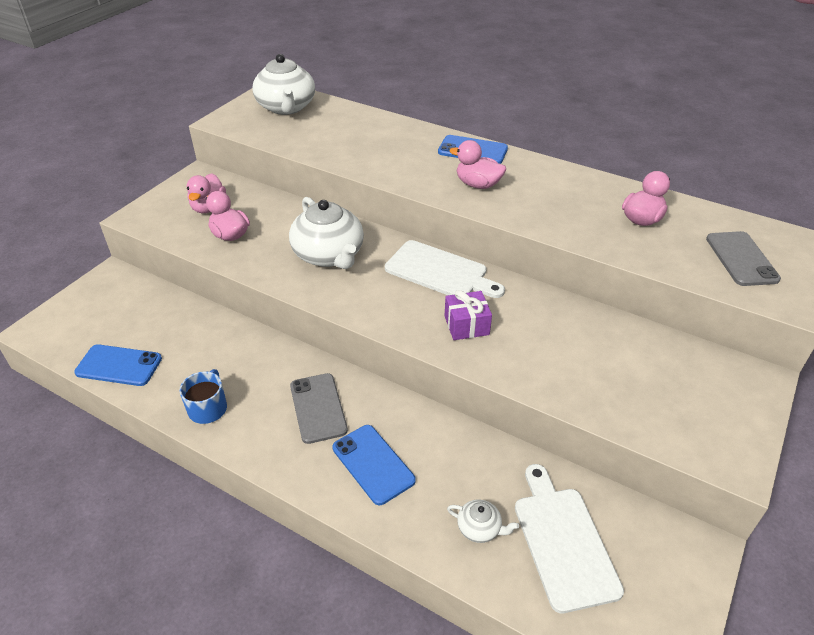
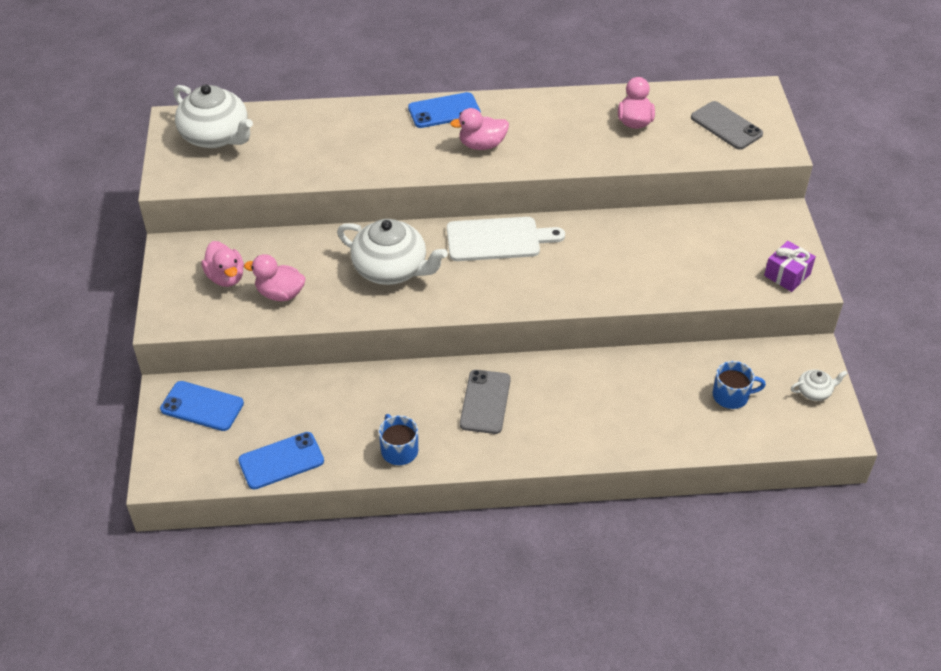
camera: 35 degrees left, 5 degrees up
grey phone [290,373,348,444] -> grey phone turned 60 degrees clockwise [460,370,511,434]
blue phone [332,425,416,505] -> blue phone moved to [160,381,244,431]
purple gift [445,290,492,340] -> purple gift moved to [764,241,816,292]
white teapot [447,499,519,543] -> white teapot moved to [791,369,848,401]
white cutting board [515,464,624,613] -> blue mug [713,361,766,409]

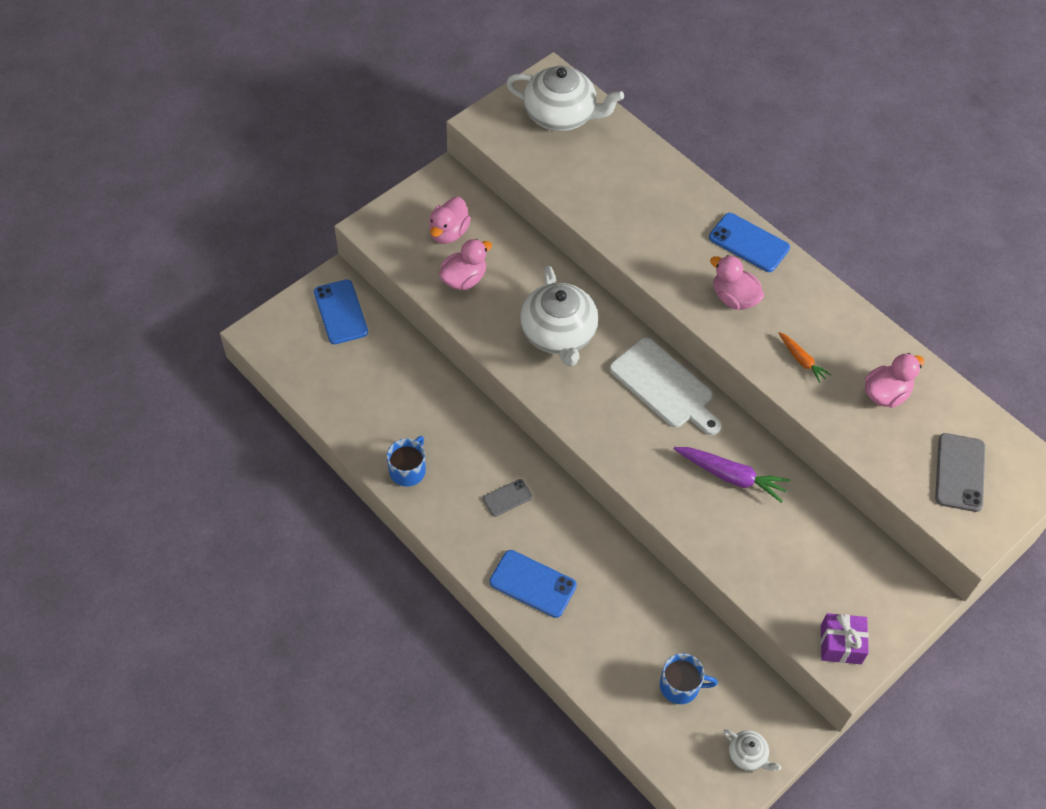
camera: 50 degrees right, 10 degrees up
white teapot [173,84,253,148] -> white teapot turned 75 degrees counterclockwise [506,66,624,131]
blue phone [238,432,324,490] -> blue phone moved to [490,550,577,618]
pink duck [244,254,306,301] -> pink duck turned 75 degrees clockwise [439,239,492,290]
grey phone [460,370,511,434] -> grey phone [483,479,533,517], size x0.59
blue mug [713,361,766,409] -> blue mug turned 45 degrees counterclockwise [660,653,718,704]
none -> purple carrot [674,447,791,503]
none -> orange carrot [779,332,831,383]

